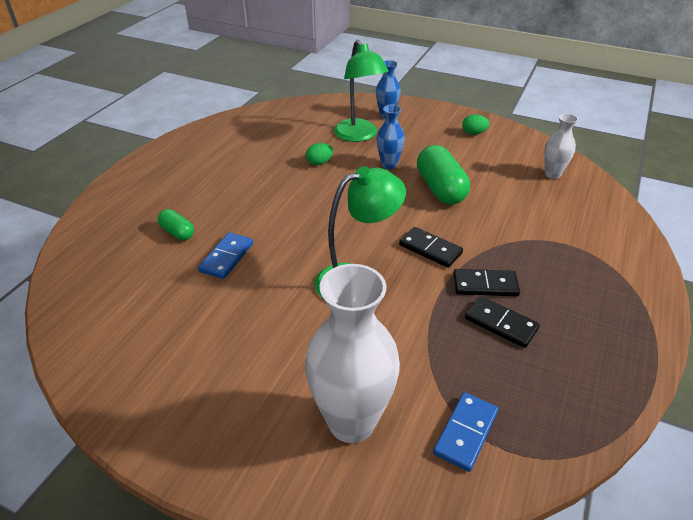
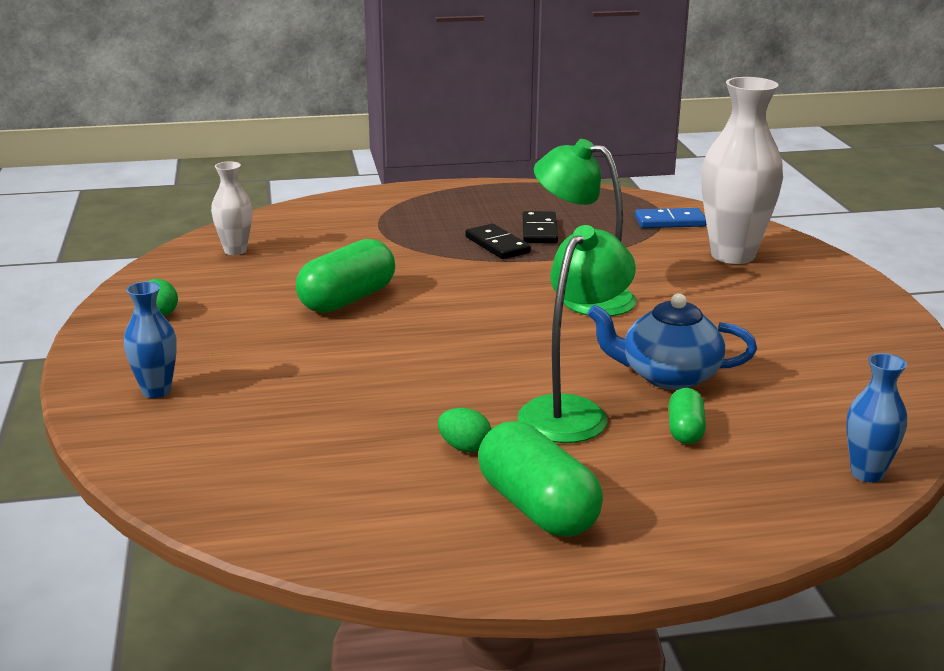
camera: 125 degrees left, 15 degrees down
blue domino [198,232,253,279] -> blue teapot [587,293,757,390]
green egg [306,143,333,165] -> green egg moved to [438,408,491,453]
green lamp [334,40,389,142] -> green lamp moved to [517,225,636,443]
blue vase [377,105,405,169] -> blue vase moved to [846,353,907,482]
black domino [399,227,463,268] -> none
none -> green capsule [478,421,603,537]

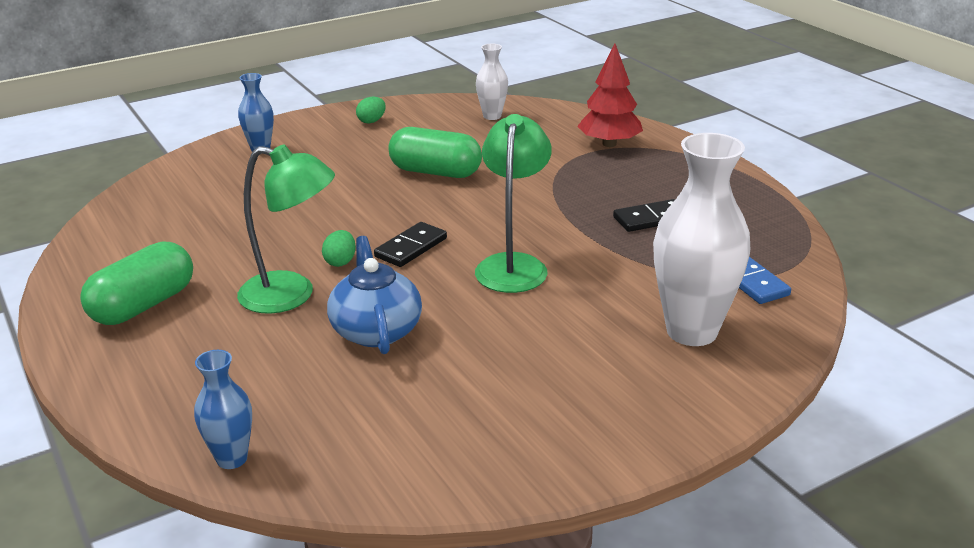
camera: 70 degrees right, 5 degrees up
green egg [438,408,491,453] -> green egg moved to [322,230,356,267]
black domino [465,224,531,259] -> black domino moved to [374,222,447,267]
green capsule [669,388,706,444] -> none
none -> red tree [577,44,643,147]

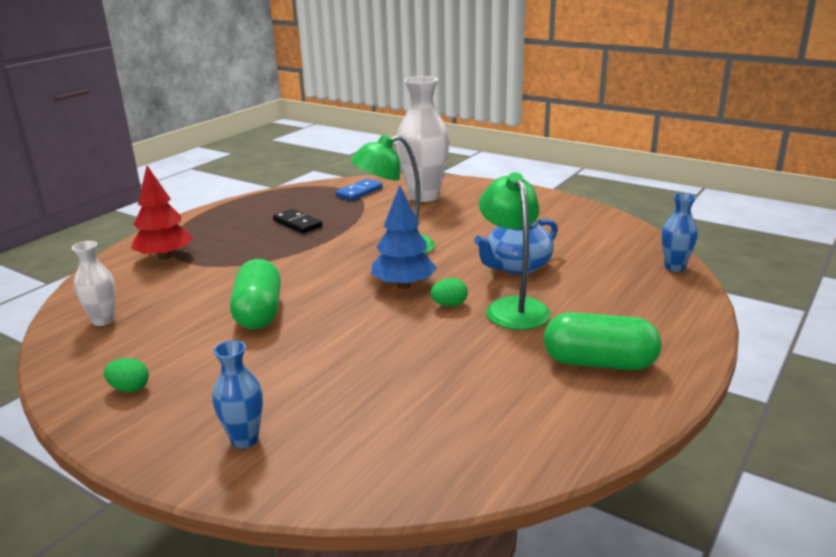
camera: 115 degrees left, 5 degrees down
black domino [374,222,447,267] -> blue tree [371,185,437,289]

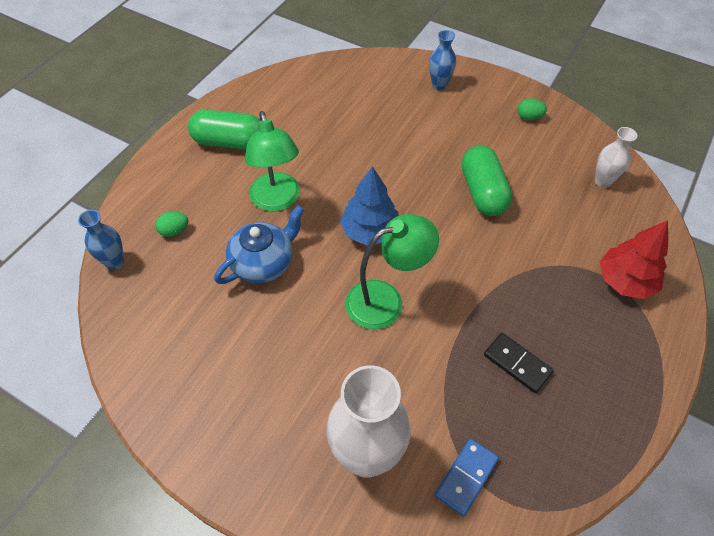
camera: 175 degrees right, 30 degrees up
green egg [430,278,468,306] -> green egg moved to [155,211,188,237]

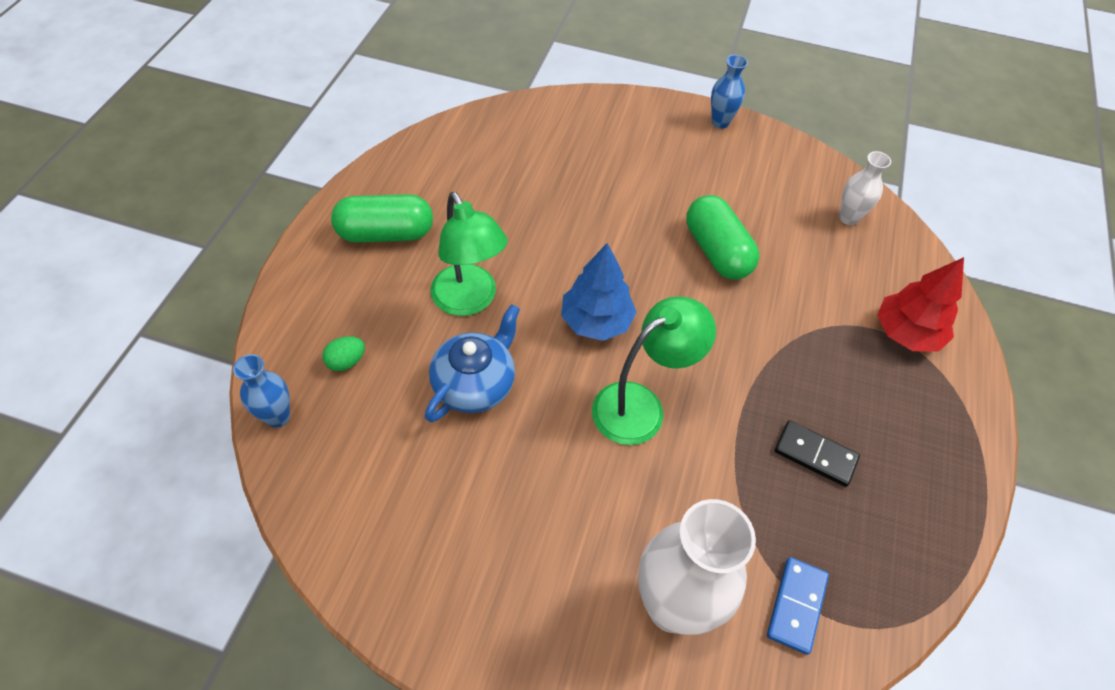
camera: 15 degrees left, 0 degrees up
blue vase [429,30,456,90] -> blue vase moved to [711,55,748,129]
green egg [518,98,547,120] -> none

